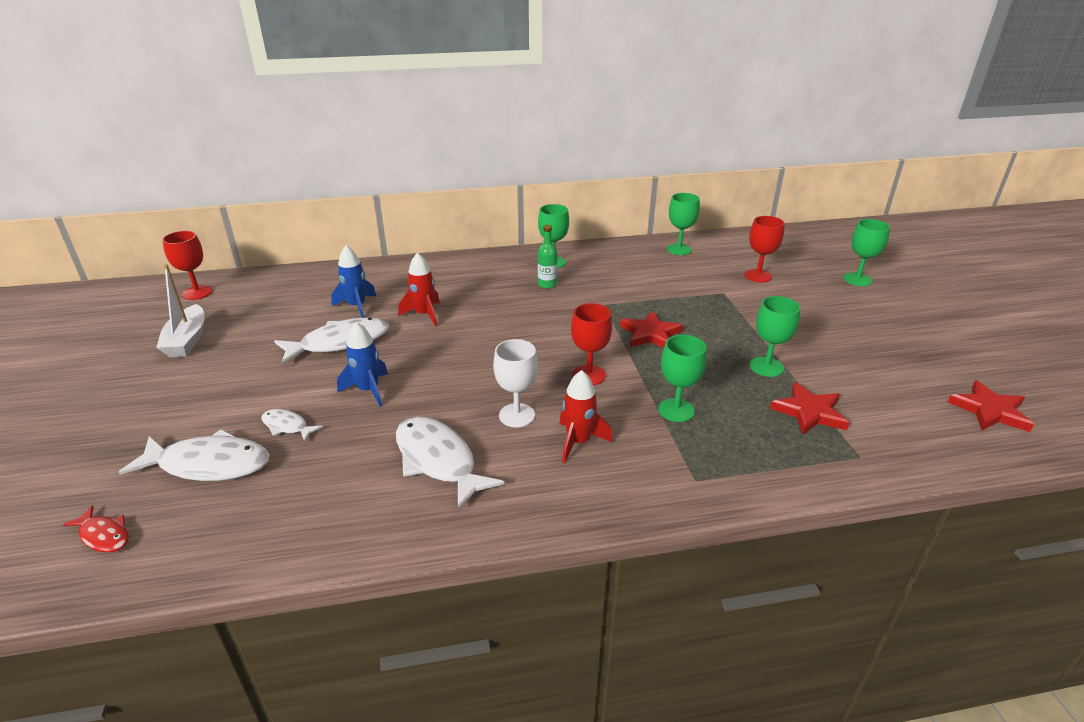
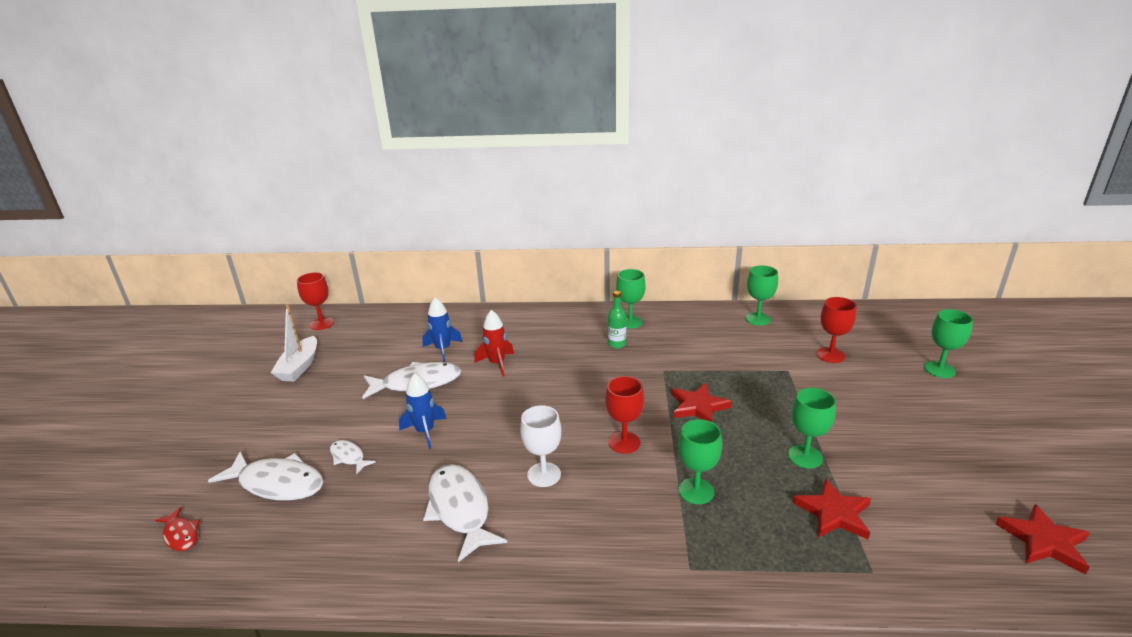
camera: 15 degrees right, 5 degrees down
red rocket [559,370,612,463] -> none

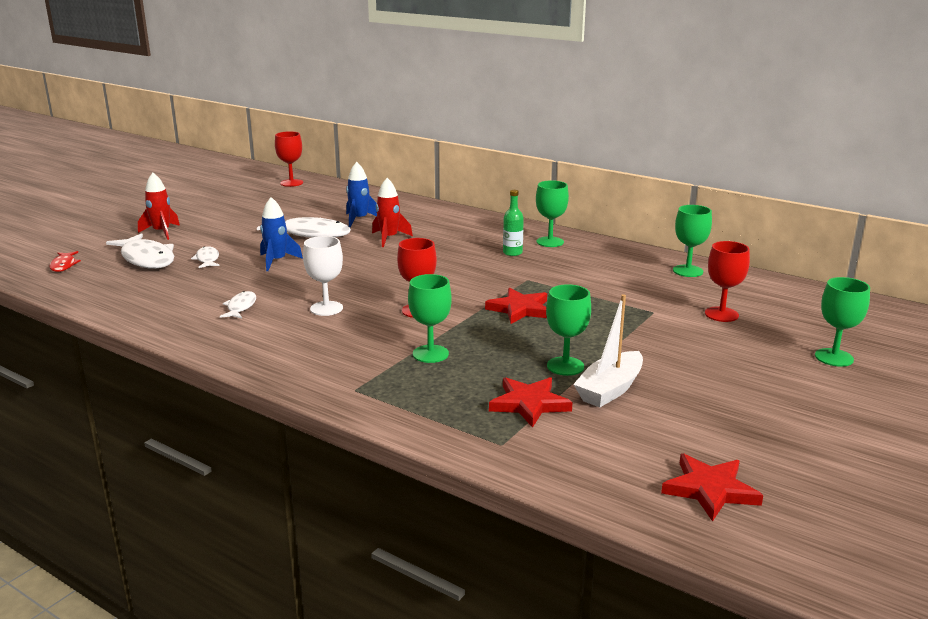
camera: 30 degrees right, 5 degrees down
white boat [271,304,317,382] -> white boat moved to [573,294,643,407]
white fish [423,464,507,562] -> white fish [220,291,256,318], size x0.51
none -> red rocket [138,173,180,240]

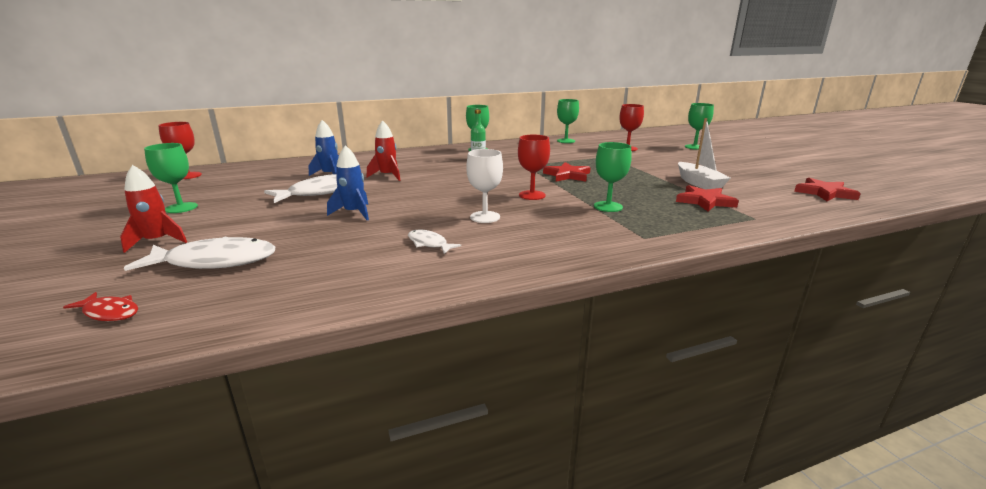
camera: 55 degrees left, 0 degrees up
white fish [191,246,220,268] -> none
green goblet [546,284,591,376] -> green goblet moved to [144,143,198,213]

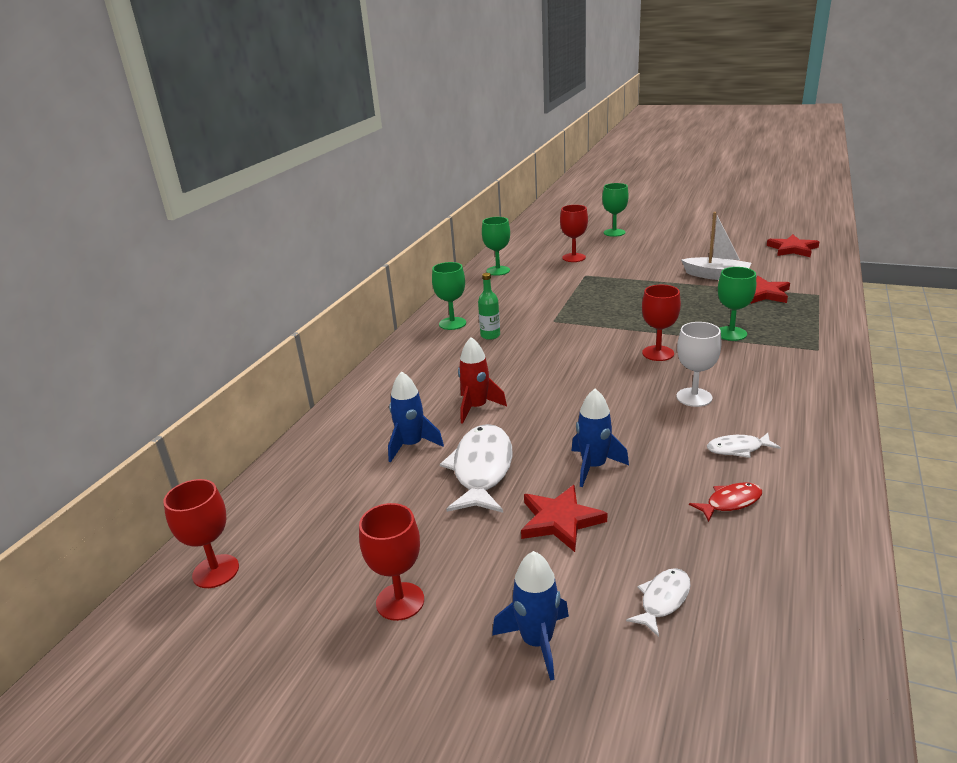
camera: 45 degrees left, 5 degrees up
red fish [63,292,138,321] -> red fish moved to [689,483,762,522]
red rocket [120,165,187,253] -> blue rocket [492,551,569,681]
white fish [124,237,275,271] -> white fish [626,568,691,637], size x0.51
green goblet [144,143,198,213] -> red goblet [359,503,424,621]
red star [543,162,591,182] -> red star moved to [521,485,607,552]

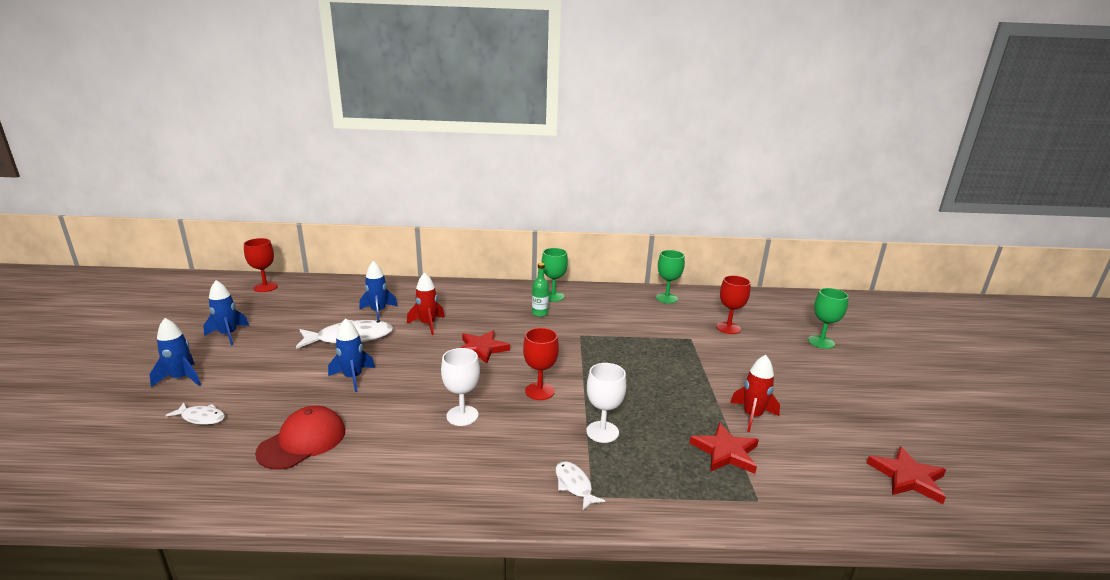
camera: 65 degrees right, 5 degrees down
red goblet [359,503,424,621] -> blue rocket [203,280,249,345]
red star [521,485,607,552] -> red star moved to [460,330,510,364]
white boat [681,212,751,280] -> red rocket [730,355,780,432]
red fish [689,483,762,522] -> red cap [255,406,345,469]
white fish [707,433,781,458] -> white fish moved to [556,461,605,510]
green goblet [718,267,756,341] -> white goblet [587,363,626,443]

